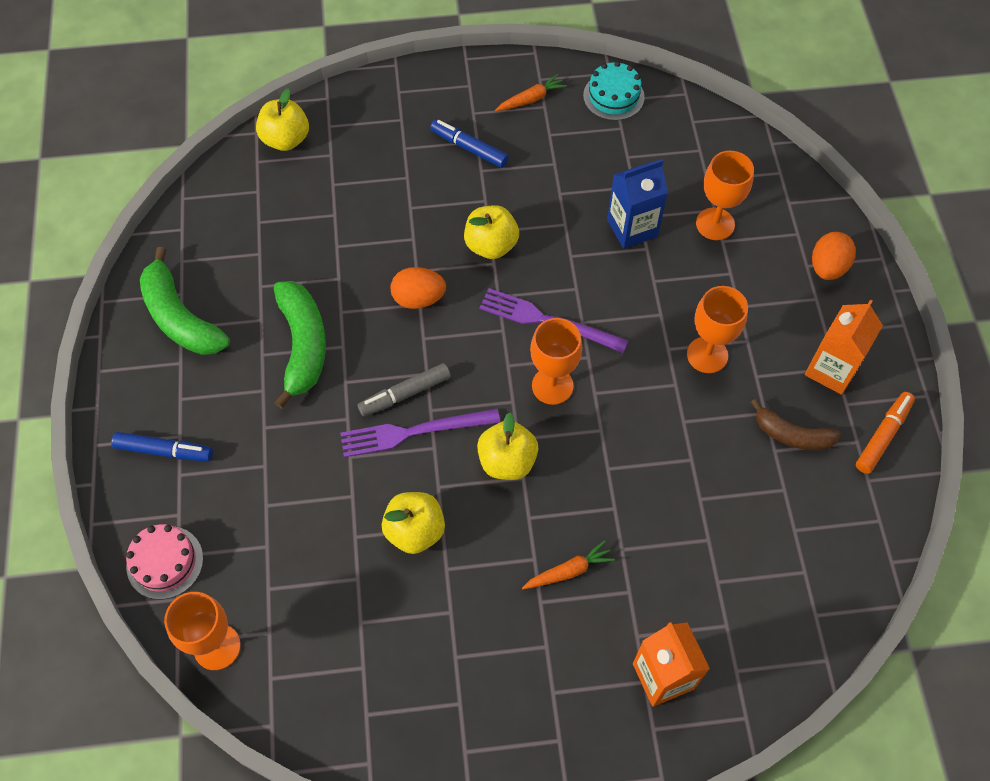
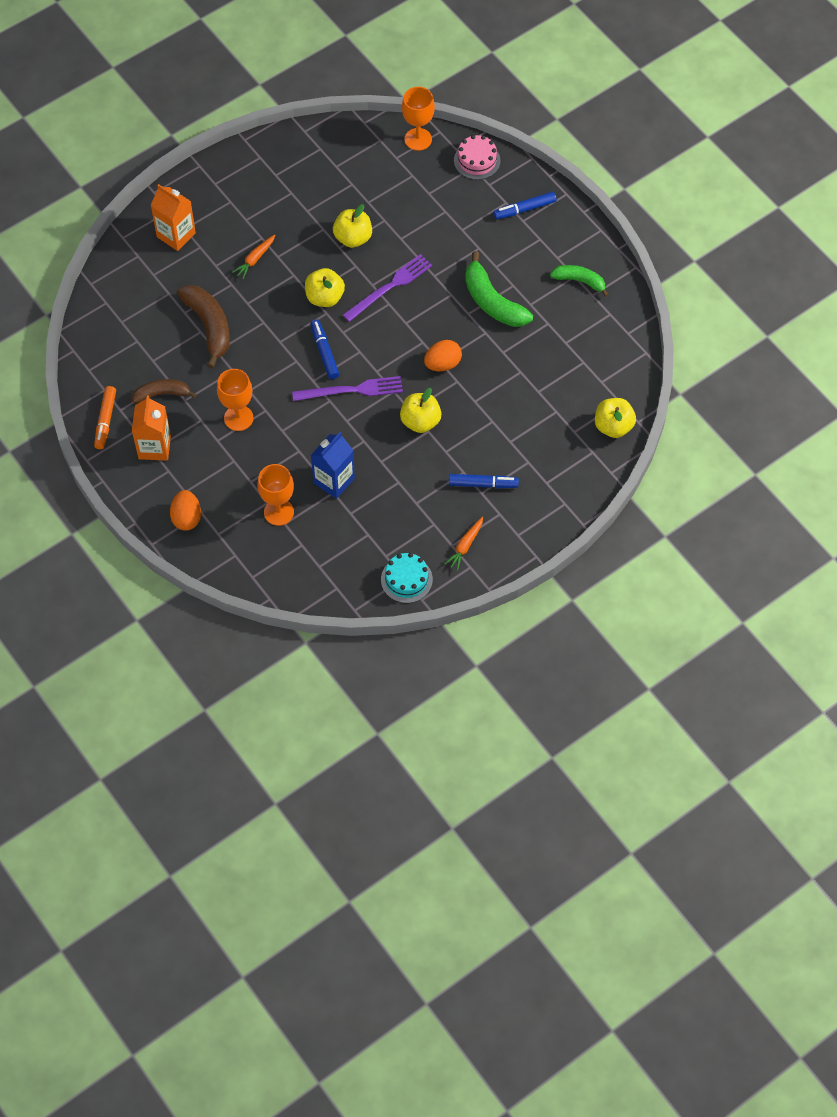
camera: 150 degrees right, 0 degrees up
green banana [140,247,230,355] -> green banana [550,265,609,297], size x0.63
grey marker [358,363,451,416] -> none
orange goblet [530,318,582,405] -> blue marker [310,320,339,379]
none -> brown banana [177,285,230,368]

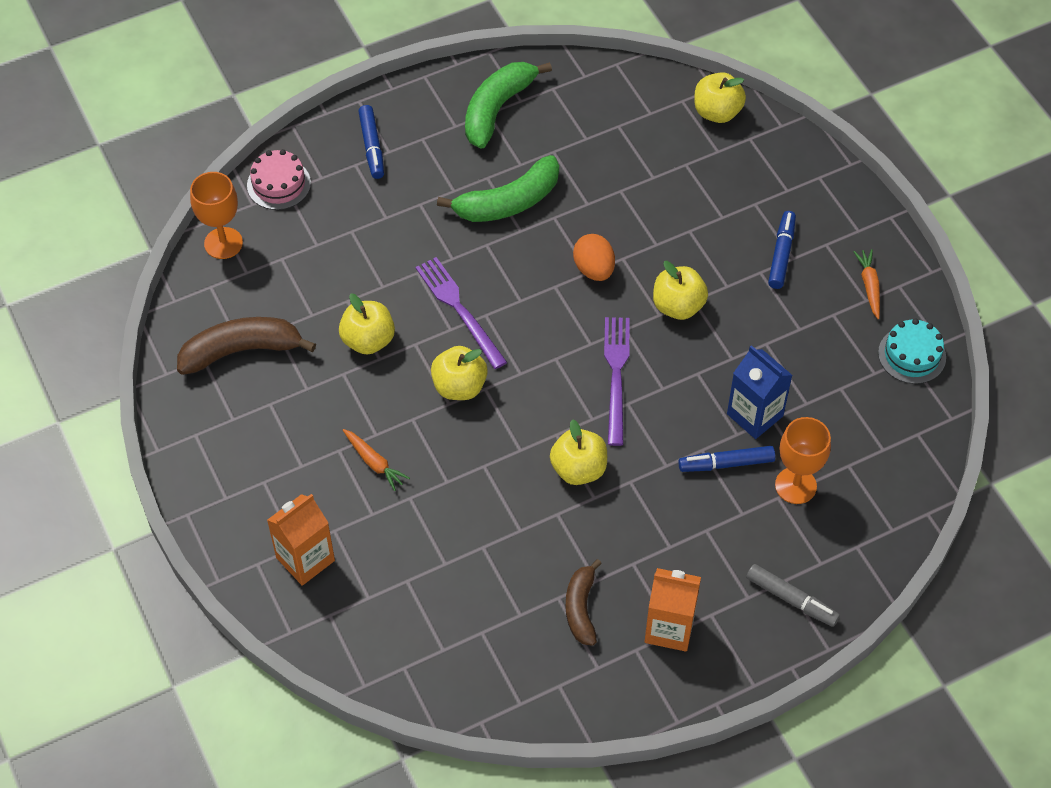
camera: 80 degrees left, 5 degrees down
orange marker [94,386,116,449] -> none
orange egg [170,490,201,531] -> grey marker [746,564,840,627]
brown banana [177,285,230,368] -> brown banana moved to [177,317,316,375]
orange goblet [217,369,254,431] -> none
blue marker [310,320,339,379] -> blue marker moved to [678,446,775,472]
orange carrot [445,517,483,571] -> orange carrot turned 135 degrees counterclockwise [853,249,880,319]
green banana [550,265,609,297] -> green banana [465,62,552,149], size x1.59
none -> yellow apple [550,419,607,485]

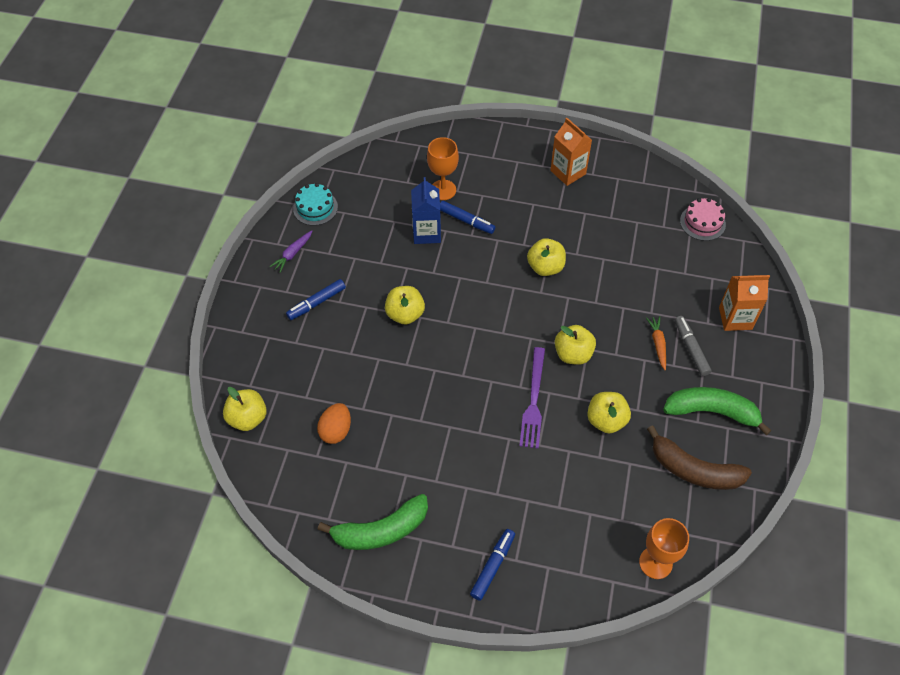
camera: 140 degrees left, 0 degrees up
pink cake [247,149,311,210] -> pink cake moved to [680,198,726,241]
green banana [437,155,559,222] -> green banana moved to [663,387,772,435]
brown banana [565,559,602,646] -> none
orange egg [573,234,615,281] -> orange egg moved to [317,403,351,444]
purple fork [604,317,630,446] -> none
grey marker [746,564,840,627] -> grey marker moved to [675,316,712,376]
orange carrot [853,249,880,319] -> purple carrot [270,230,312,273]

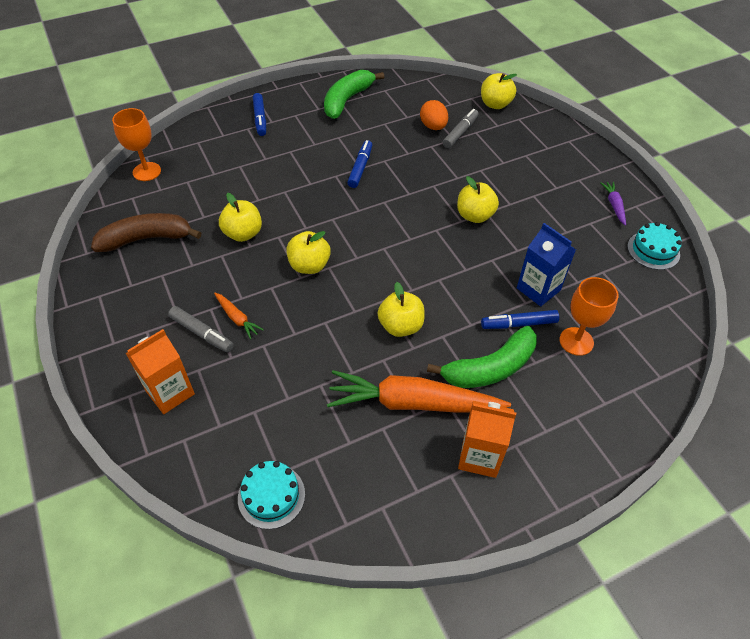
camera: 140 degrees right, 5 degrees down
blue marker [286,279,346,320] -> blue marker moved to [347,140,372,188]
purple fork [519,347,545,449] -> none
green banana [663,387,772,435] -> green banana moved to [427,326,537,388]
pink cake [680,198,726,241] -> turquoise cake [238,461,305,529]
none -> orange carrot [327,370,511,413]
none -> grey marker [443,109,479,148]

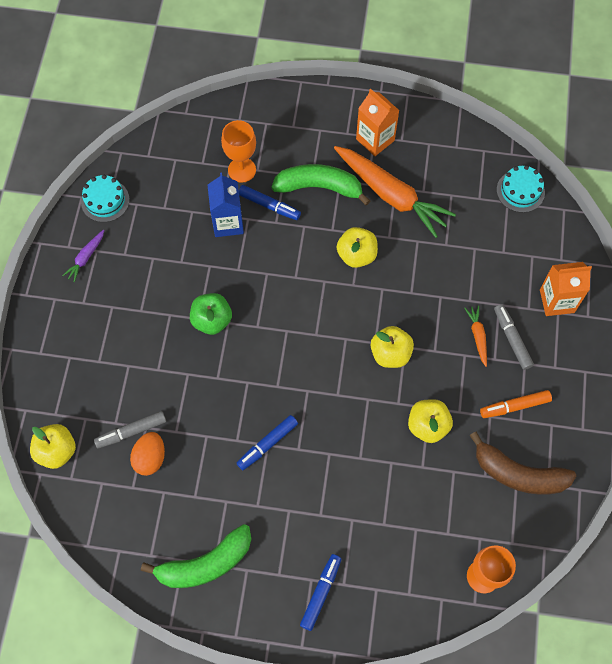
camera: 145 degrees left, 15 degrees up
yellow apple [457,176,499,223] -> green apple [190,293,232,335]
none -> orange marker [480,390,552,418]

